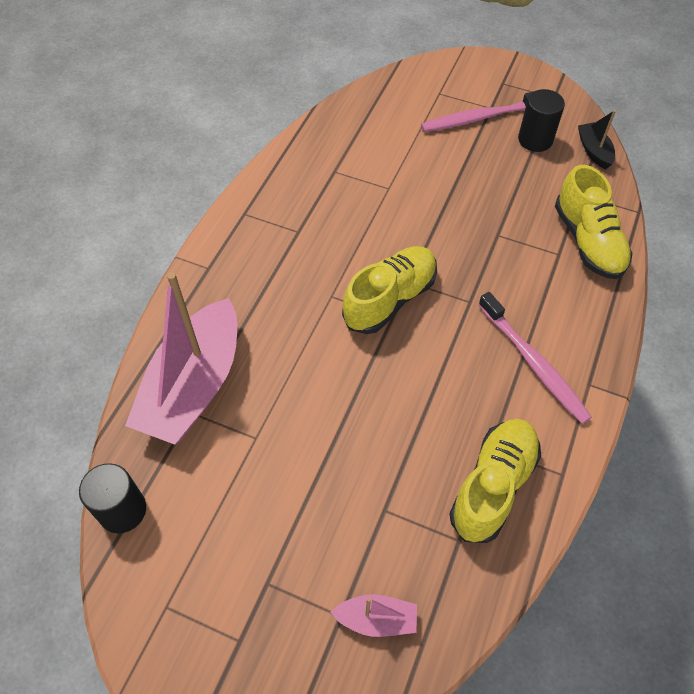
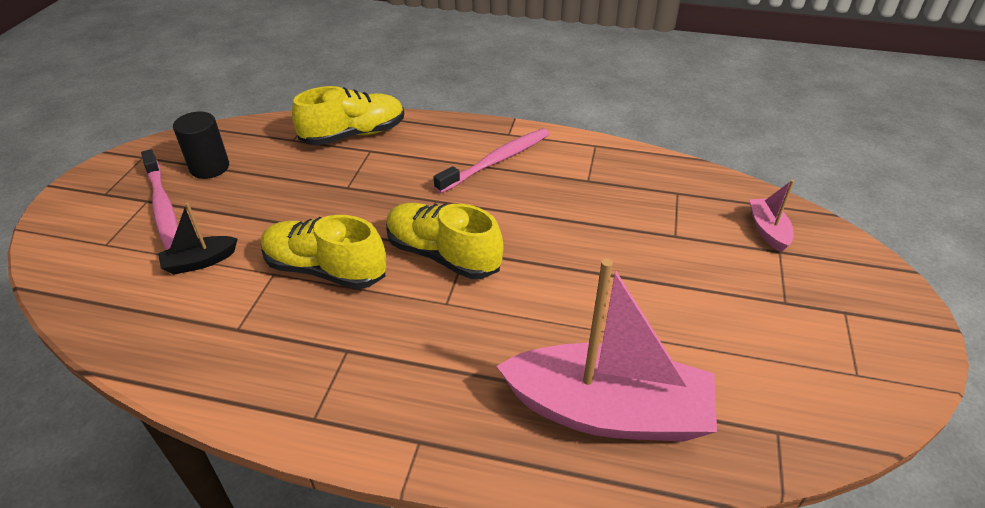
camera: 100 degrees left, 15 degrees down
black cylinder [79,463,146,533] -> none
yellow shoe [449,419,541,543] -> yellow shoe moved to [261,215,386,289]
black boat [578,110,616,170] -> black boat moved to [158,202,237,275]

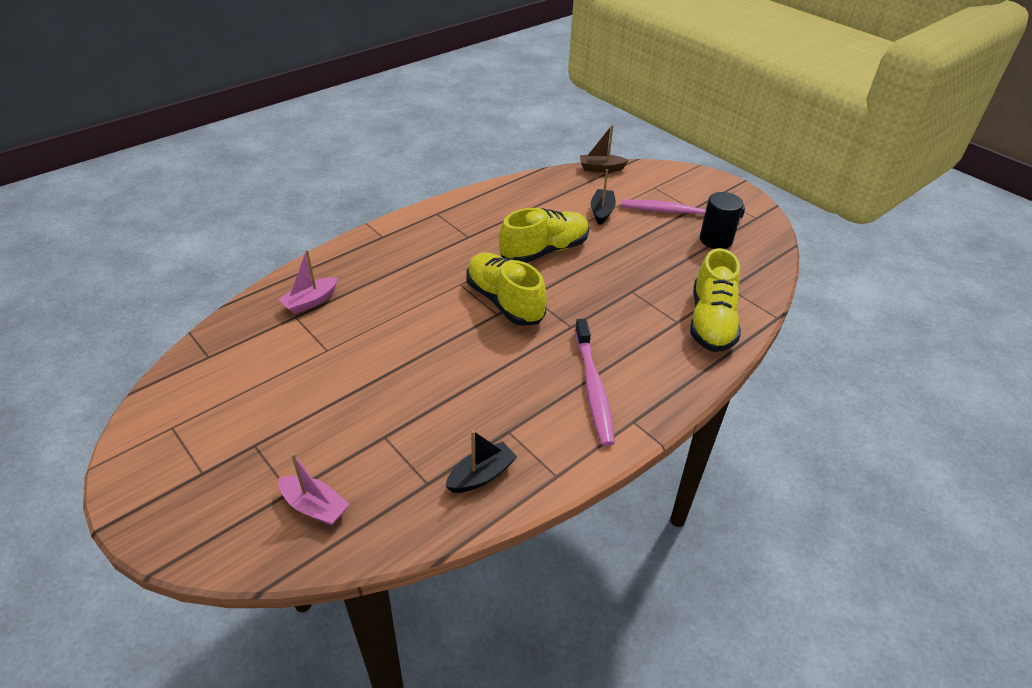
camera: 125 degrees right, 0 degrees up
yellow shoe [387,203,503,279] -> yellow shoe turned 105 degrees counterclockwise [467,252,547,326]
pink boat [496,258,717,442] -> pink boat [279,249,338,314], size x0.44
none -> black boat [445,430,517,493]
none -> brown boat [580,125,629,172]

